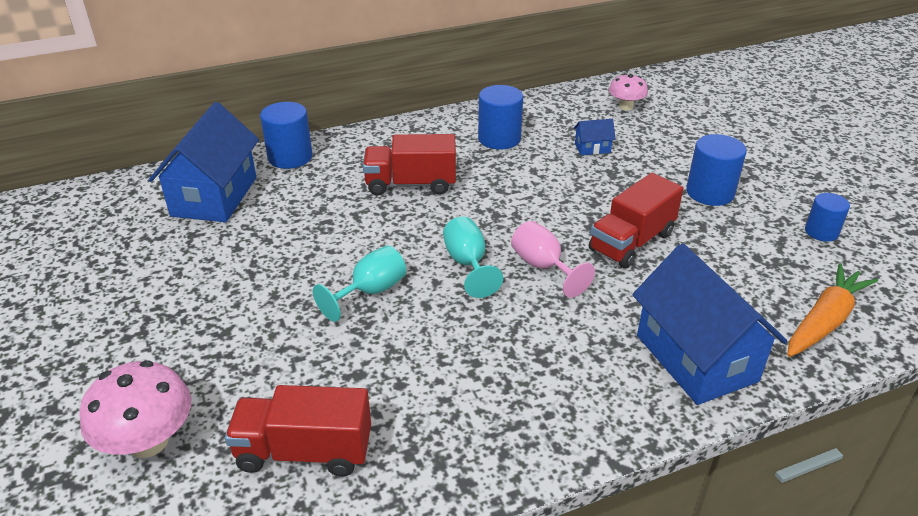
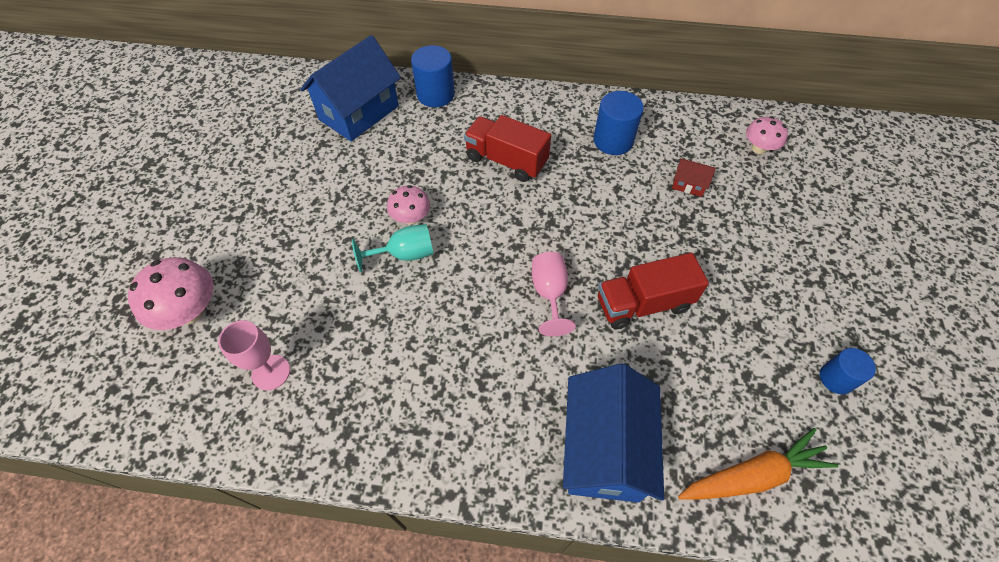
camera: 30 degrees right, 20 degrees up
red truck [225,385,371,477] -> pink goblet [218,320,290,390]
turquoise goblet [443,217,503,298] -> none
blue house [574,119,616,155] -> red house [672,158,716,197]
blue cylinder [686,134,747,206] -> none
none -> pink mushroom [387,185,430,225]

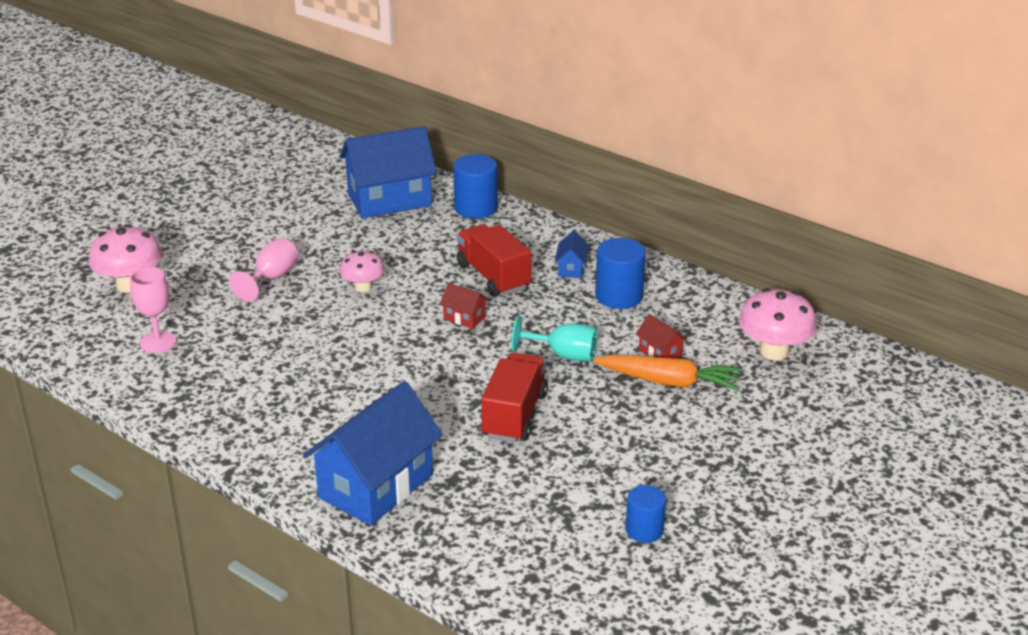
camera: 30 degrees right, 25 degrees down
turquoise goblet [352,224,433,272] -> turquoise goblet moved to [511,316,597,361]
pink goblet [532,252,576,337] -> pink goblet moved to [229,238,299,302]
red truck [598,253,709,329] -> red truck turned 90 degrees clockwise [481,353,548,443]
orange carrot [678,428,838,500] -> orange carrot moved to [593,355,742,391]
pink mushroom [746,116,788,154] -> pink mushroom [739,288,817,360], size x1.60
none -> red house [439,283,489,329]
none -> blue house [555,231,589,278]

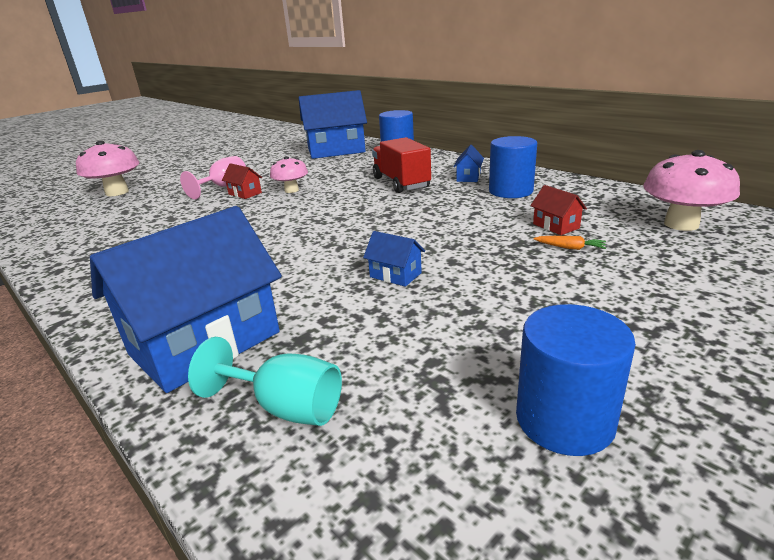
camera: 10 degrees right, 5 degrees down
pink goblet [130,267,176,353] -> none
red house [439,283,489,329] -> red house moved to [222,163,262,199]
red truck [481,353,548,443] -> blue house [363,231,425,287]
turquoise goblet [511,316,597,361] -> turquoise goblet moved to [188,337,342,426]
orange carrot [593,355,742,391] -> orange carrot [534,236,606,250], size x0.42
blue cylinder [626,485,666,543] -> blue cylinder [516,304,636,456], size x1.56

